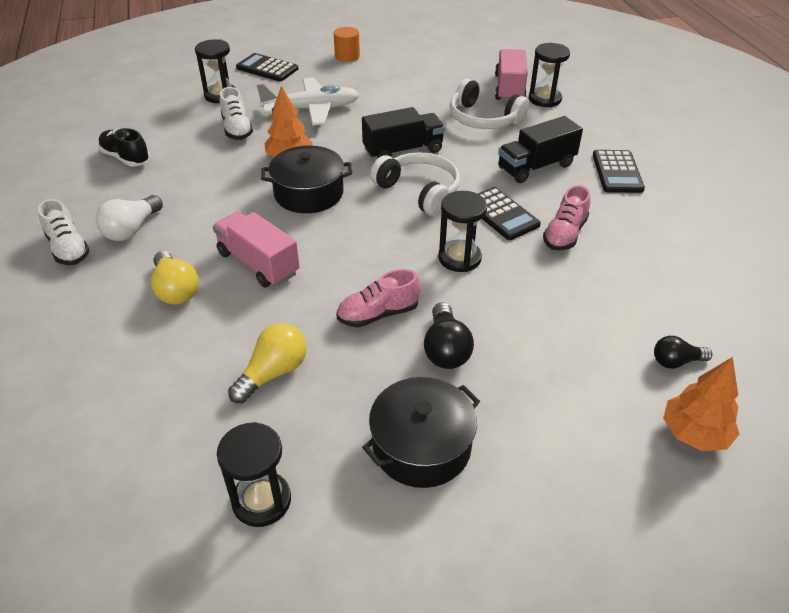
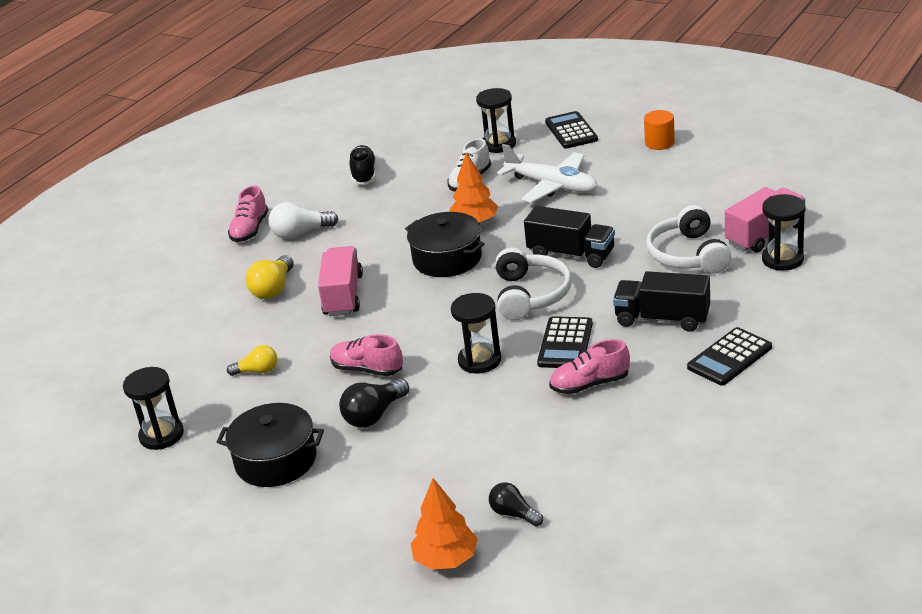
camera: 50 degrees right, 10 degrees down
white shoe [38,199,90,265] -> pink shoe [228,185,269,242]
yellow light bulb [228,323,307,403] -> yellow light bulb [227,345,277,376], size x0.66

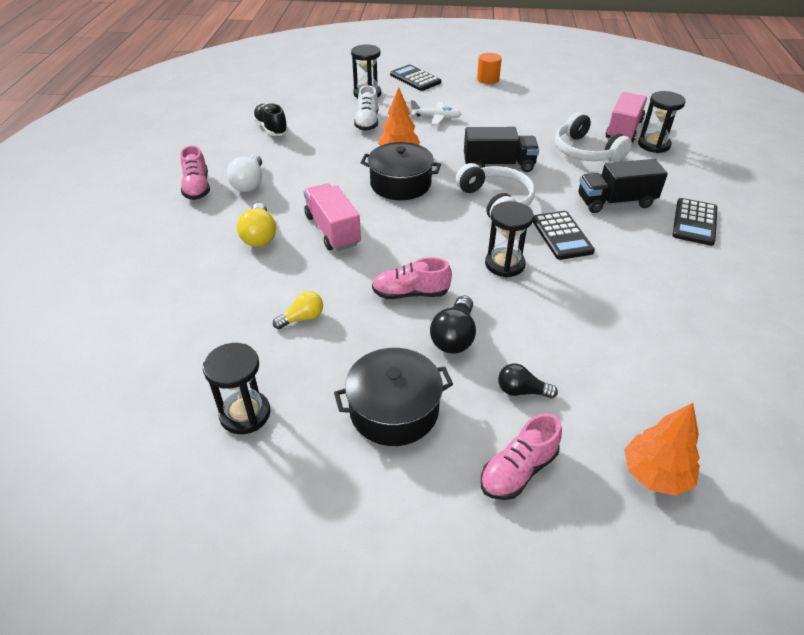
camera: 30 degrees left, 10 degrees up
white light bulb [269,202,338,239] -> white light bulb turned 45 degrees counterclockwise [227,154,262,192]
black light bulb [489,482,543,527] -> black light bulb moved to [498,364,558,398]
white plane [497,144,598,203] -> white plane [411,100,461,125], size x0.58
pink shoe [549,339,630,394] -> pink shoe moved to [481,413,562,500]

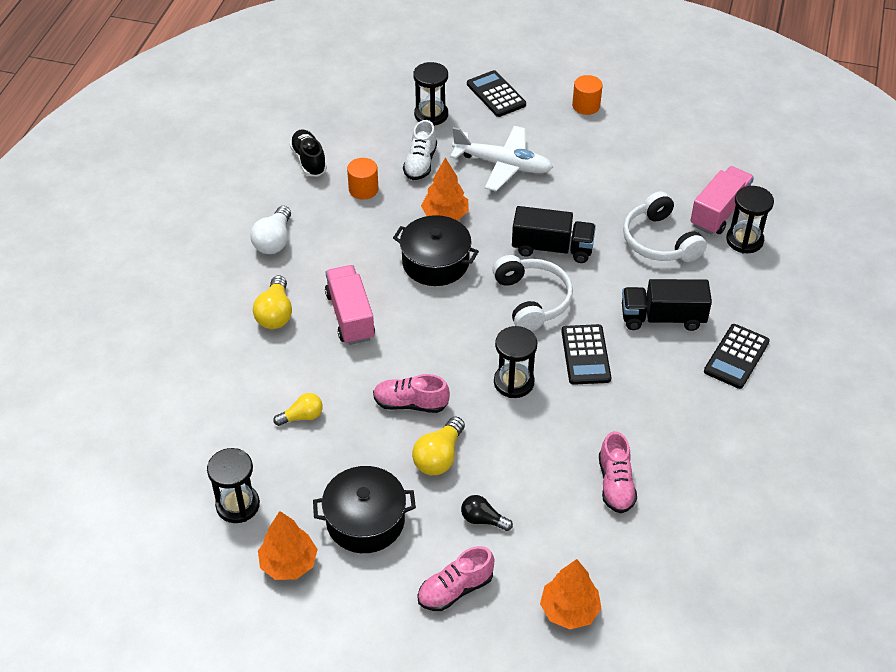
camera: 10 degrees right, 5 degrees up
pink shoe [180,145,210,200] -> pink shoe moved to [599,431,637,513]
white plane [411,100,461,125] -> white plane [450,126,553,191], size x1.72
black light bulb [430,296,476,354] -> yellow light bulb [412,416,465,475]
none -> orange tree [258,511,318,580]
none -> orange cylinder [347,158,378,200]

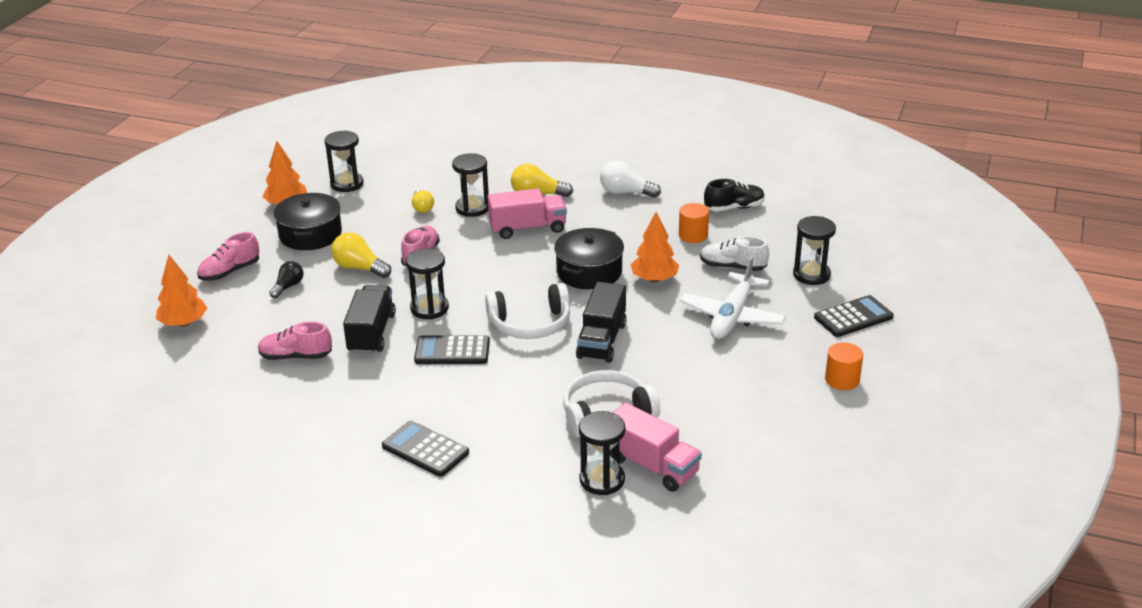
camera: 95 degrees right, 15 degrees down
pink shoe [417,546,494,611] -> pink shoe turned 105 degrees counterclockwise [197,232,259,281]
black truck [622,279,712,331] -> black truck moved to [343,285,396,354]
none -> black hourglass [452,153,489,217]

